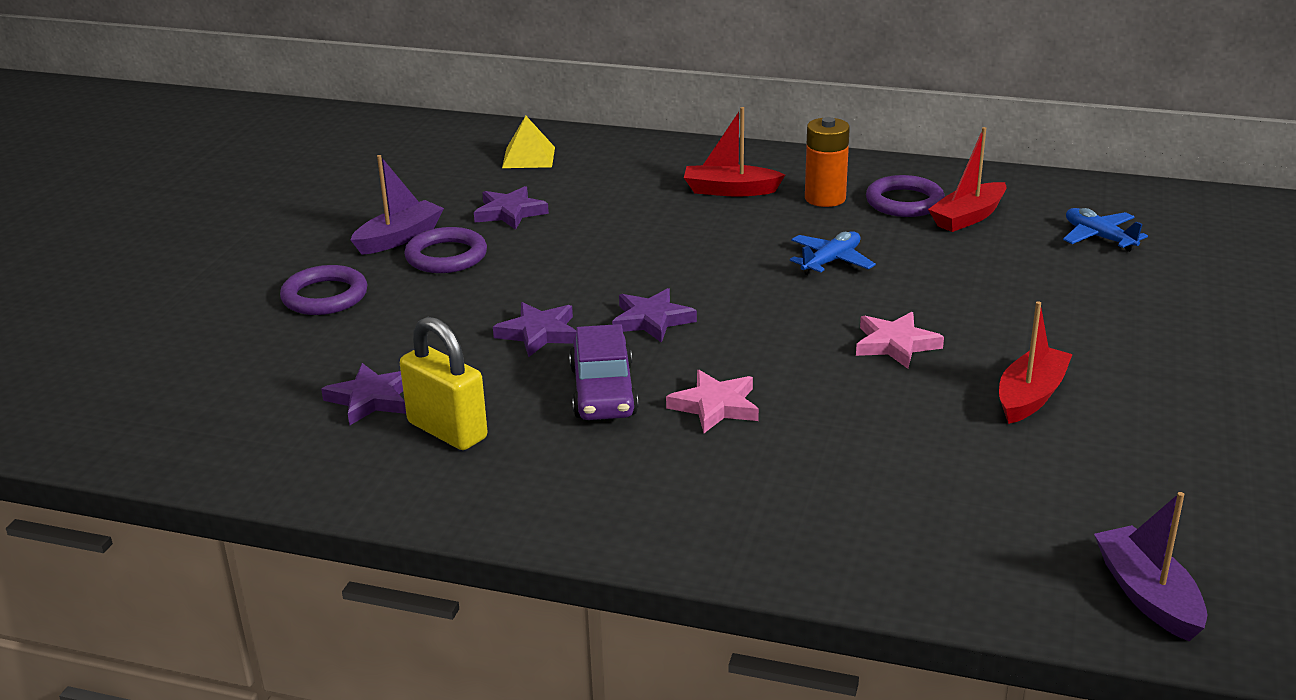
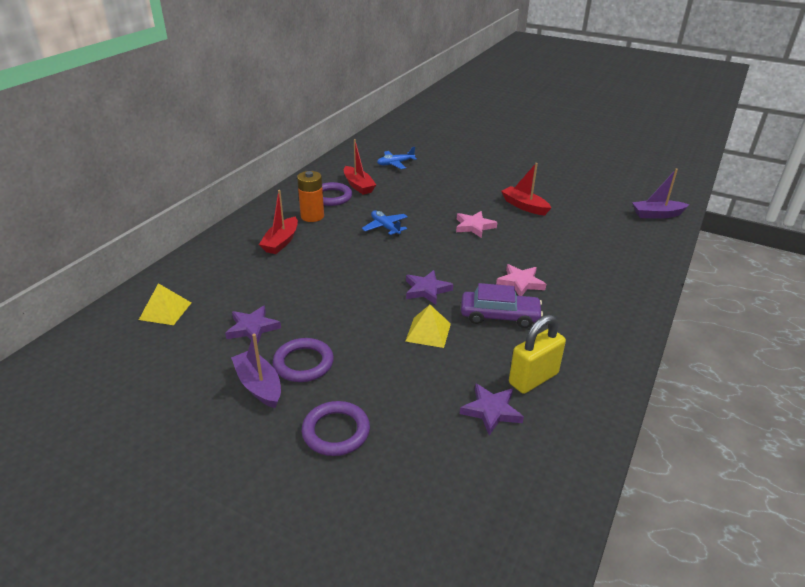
camera: 80 degrees left, 5 degrees up
purple star [493,302,577,357] -> yellow pyramid [405,305,451,348]

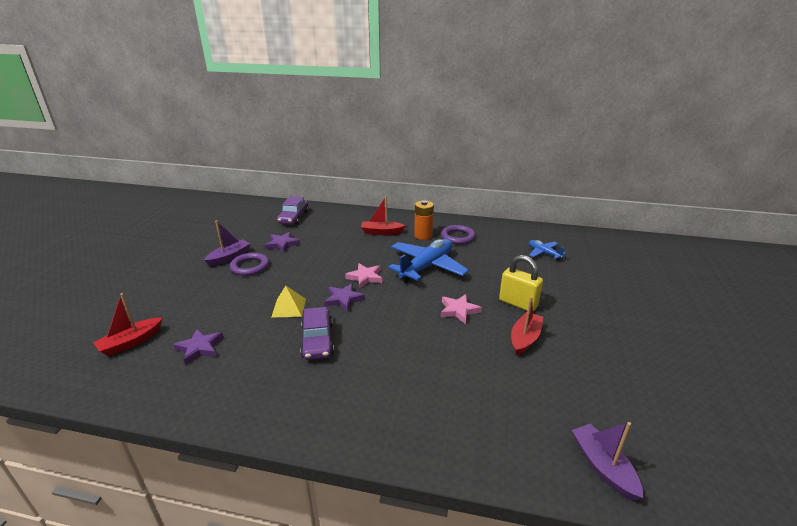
camera: 75 degrees right, 5 degrees down
yellow pyramid [139,283,191,325] -> purple car [277,196,309,225]
purple ring [302,401,370,456] -> none
red boat [344,139,376,195] -> red boat moved to [93,293,162,356]
blue plane [362,210,408,237] -> blue plane [388,239,469,282], size x2.01
pink star [496,264,546,296] -> pink star moved to [345,263,382,288]
yellow padlock [509,315,566,394] -> yellow padlock moved to [499,255,543,311]

